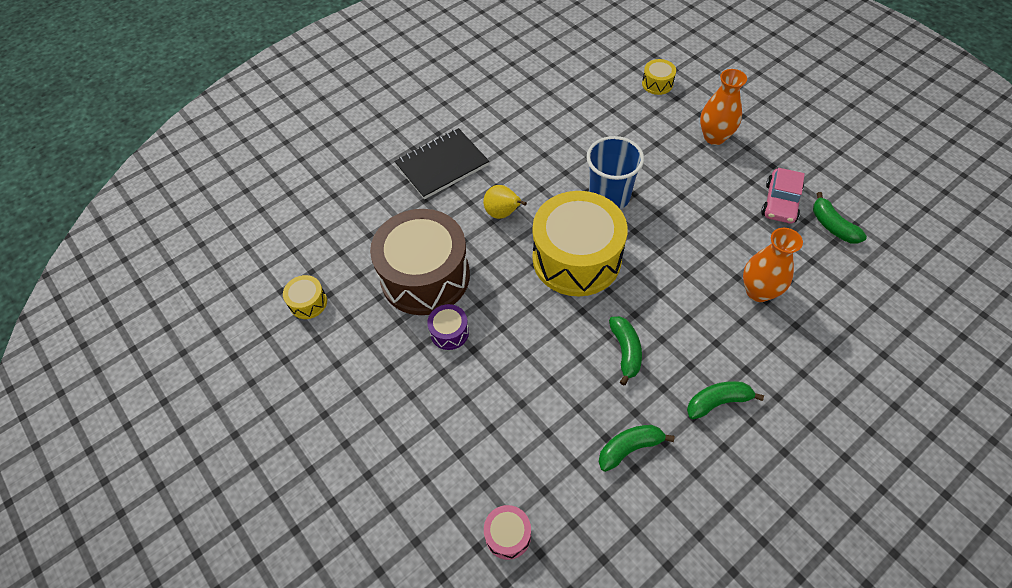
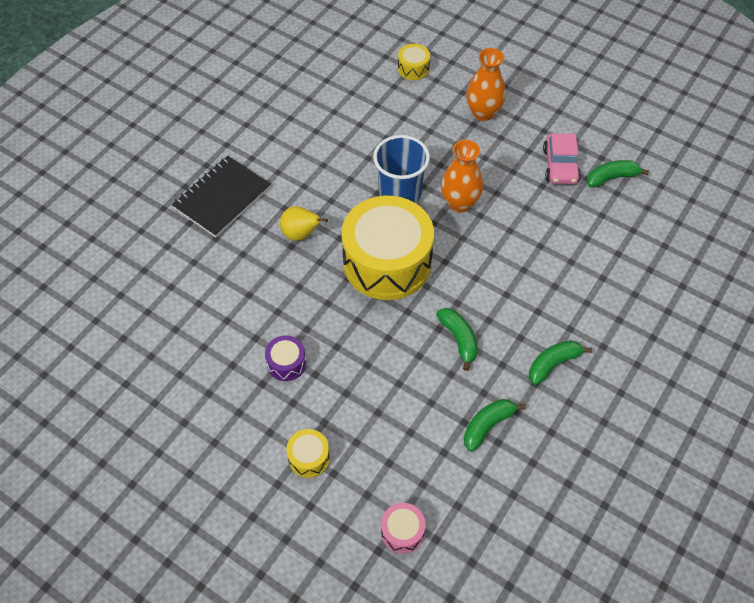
camera: 20 degrees left, 0 degrees up
yellow drum [283,275,327,319] -> yellow drum moved to [286,429,330,478]
brown drum [370,209,470,315] -> none
orange vase [743,228,803,302] -> orange vase moved to [441,140,483,213]
green banana [813,192,867,244] -> green banana turned 120 degrees clockwise [586,160,649,188]

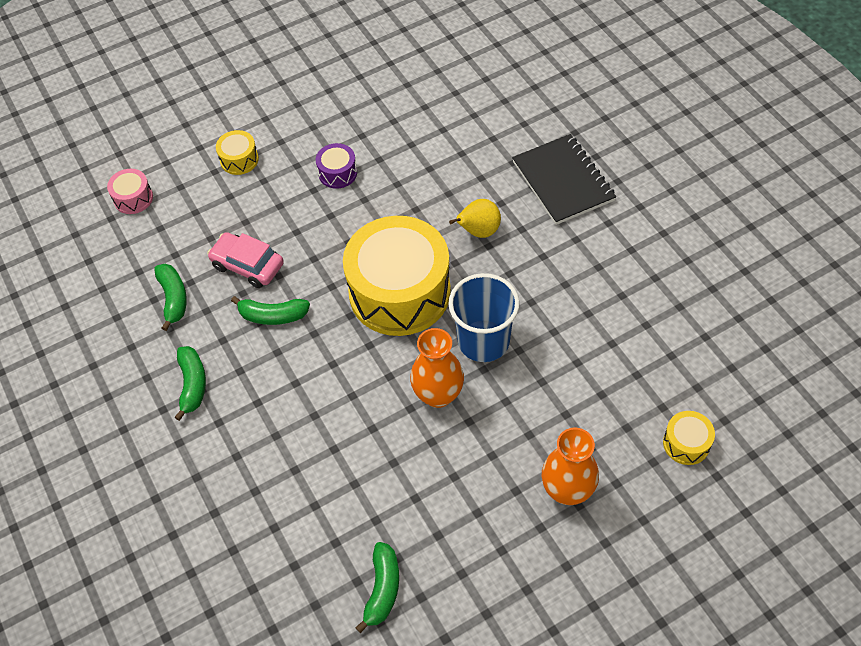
camera: 120 degrees right, 0 degrees up
pink car [543,133,581,184] -> pink car moved to [207,232,284,288]

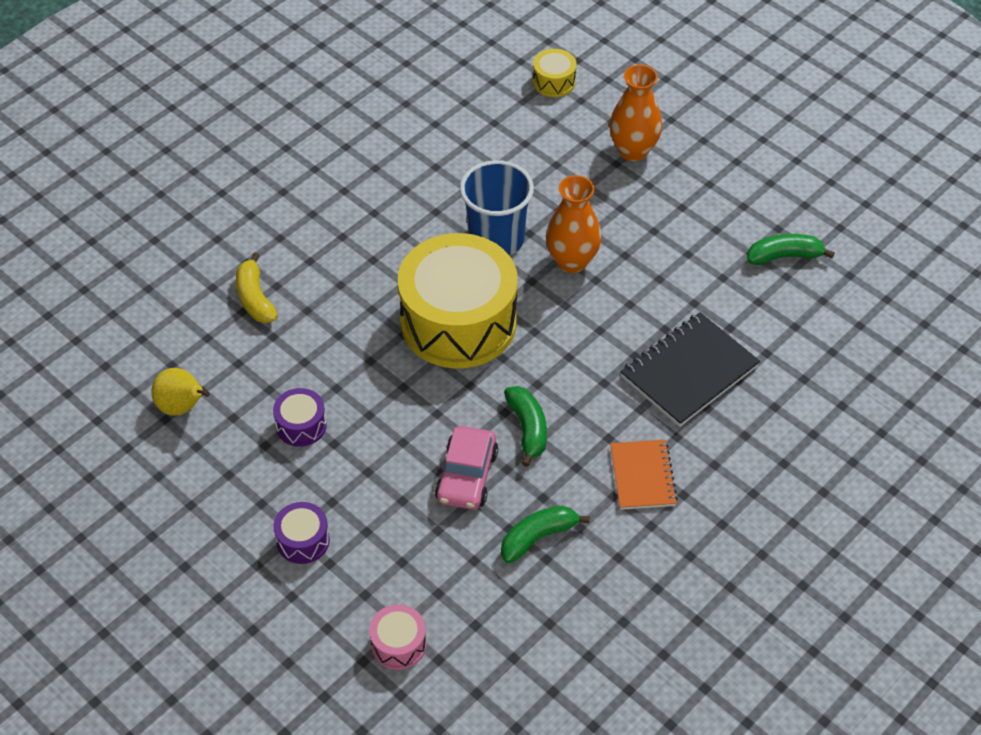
camera: 110 degrees left, 5 degrees down
green banana [174,346,206,421] -> orange notebook [610,440,678,510]
yellow drum [216,130,259,175] -> purple drum [273,502,330,564]
yellow pear [449,199,501,238] -> yellow pear moved to [152,368,210,416]
black notebook [512,134,616,225] -> black notebook moved to [620,312,760,427]
none -> yellow banana [236,252,278,323]

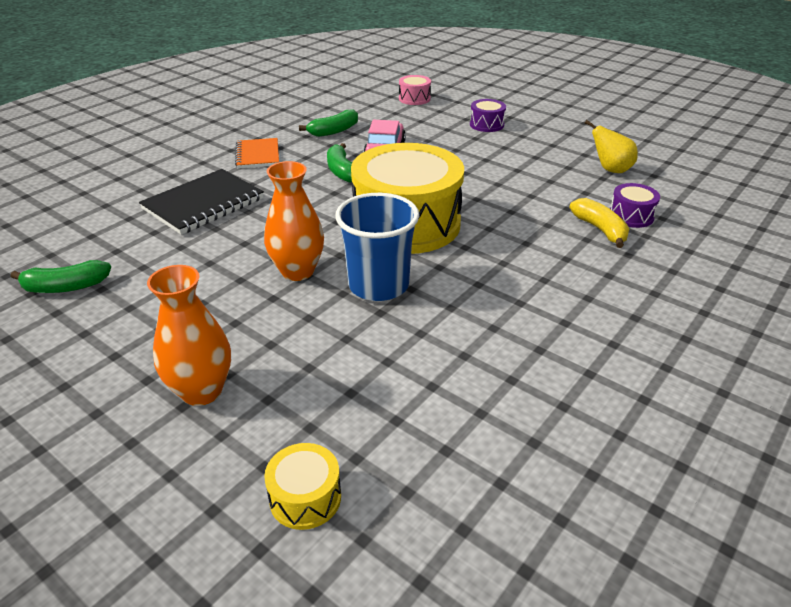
camera: 175 degrees right, 15 degrees down
purple drum [273,388,327,447] -> purple drum moved to [610,183,660,228]

